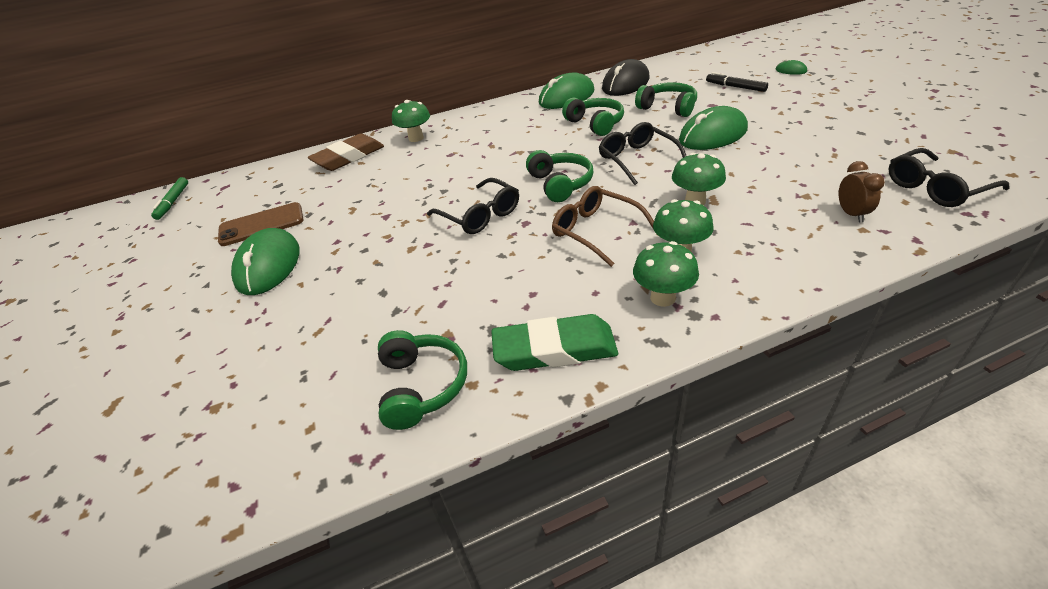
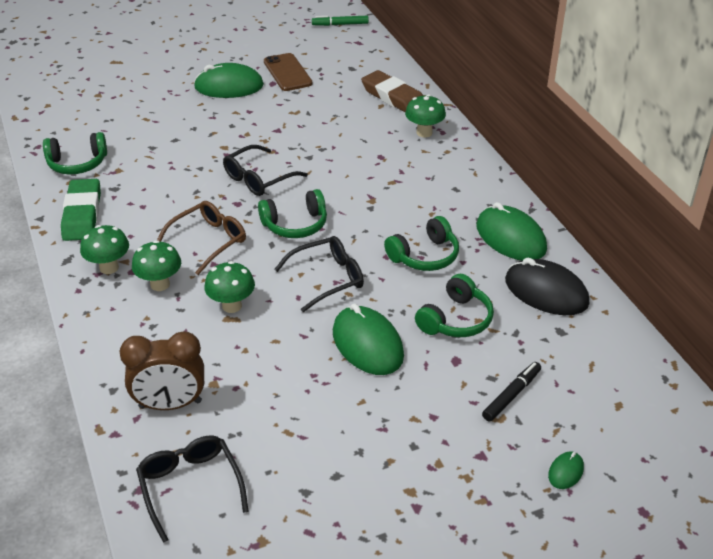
camera: 85 degrees right, 0 degrees up
brown clock [839,161,885,223] -> brown clock [119,331,204,410], size x1.81

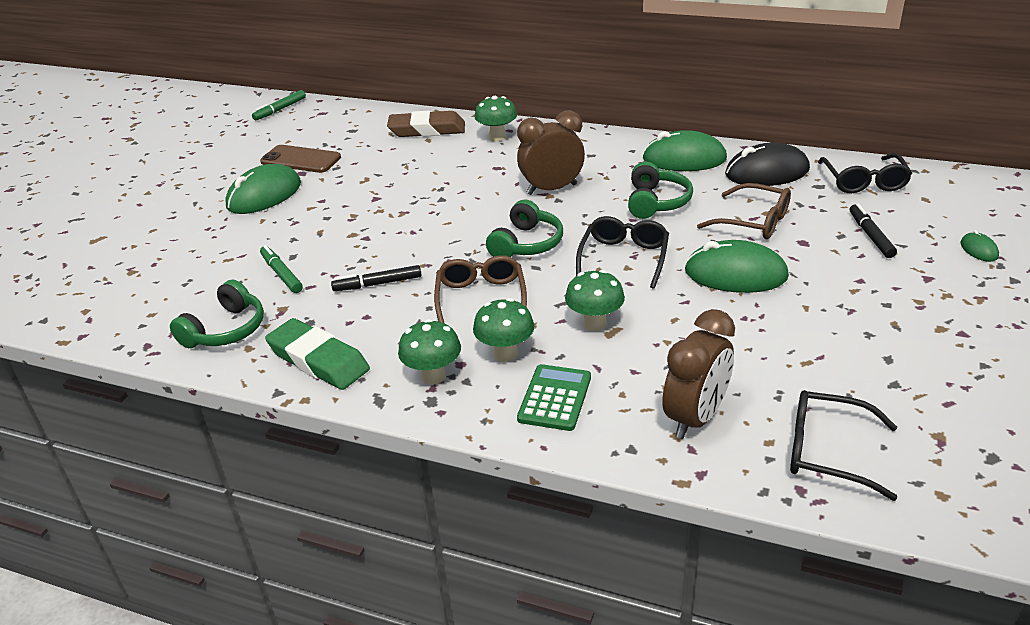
camera: 45 degrees left, 5 degrees down
black glasses [223,145,308,196] -> black glasses moved to [818,153,912,193]
green headphones [415,274,494,337] -> brown glasses [697,183,791,239]
none -> green marker [260,245,303,293]
none -> black marker [331,265,422,291]
none -> brown clock [517,110,585,195]
none -> green calculator [517,364,591,431]

